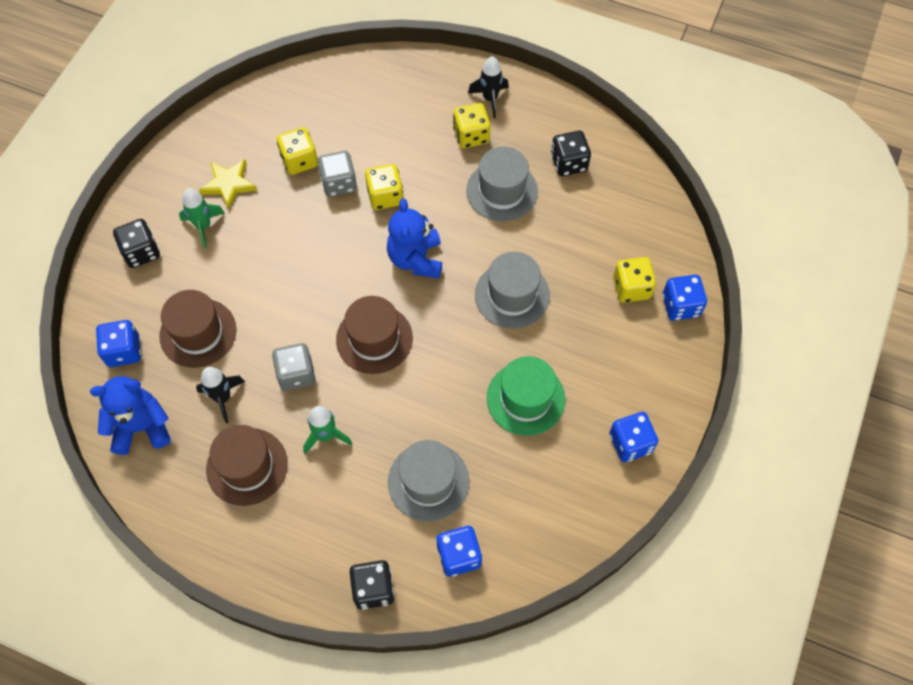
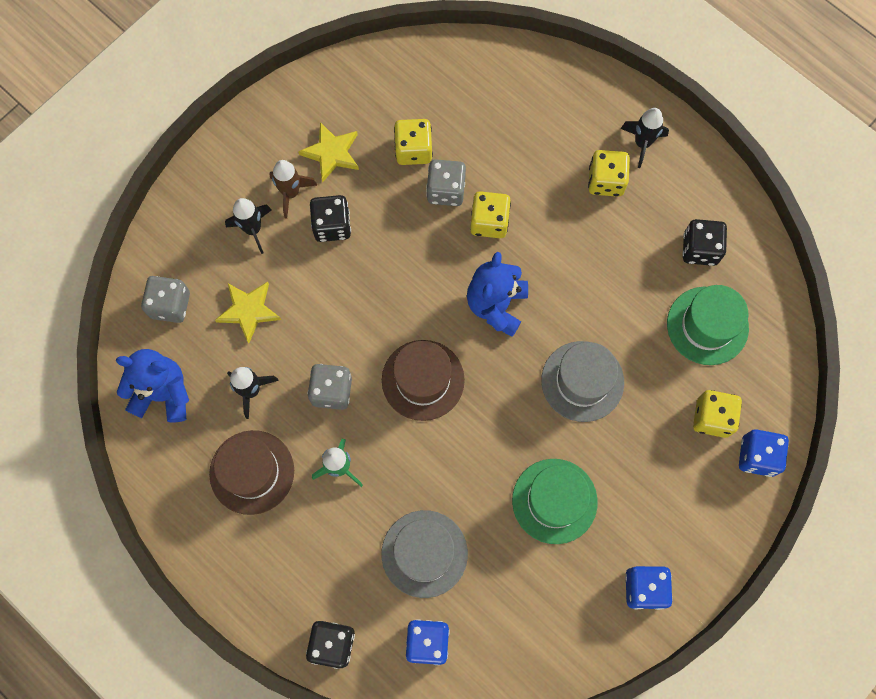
camera: 20 degrees right, 10 degrees up
blue dice [96,320,141,367] -> grey dice [141,276,190,323]
black dice [113,219,160,268] -> black dice moved to [310,195,351,242]
brown hat [159,290,236,368] -> yellow star [215,282,281,343]
green rocket [179,188,225,248] -> brown rocket [269,160,317,219]
grey hat [466,147,538,221] -> none
none -> black rocket [225,198,271,254]
none -> green hat [667,285,749,365]

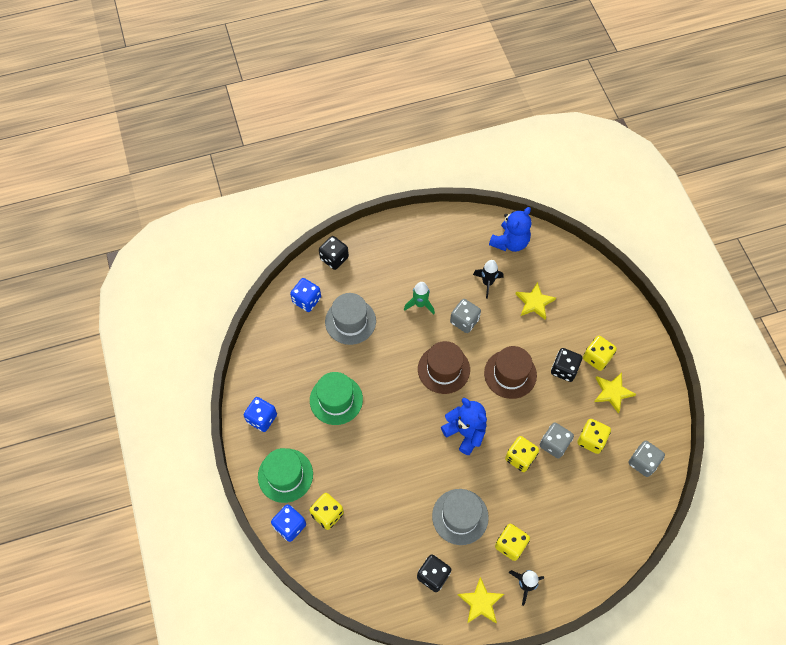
camera: 120 degrees right, 10 degrees down
grey dice [141,276,190,323] -> grey dice moved to [628,441,665,477]
brown hat [209,430,294,515] -> brown hat moved to [484,346,537,399]
black rocket [225,198,271,254] -> none
brown rocket [269,160,317,219] -> yellow dice [583,336,617,371]
grey hat [541,341,624,422] -> grey hat moved to [432,489,489,545]
green hat [667,285,749,365] -> green hat moved to [258,448,313,503]
none -> yellow star [457,577,504,623]

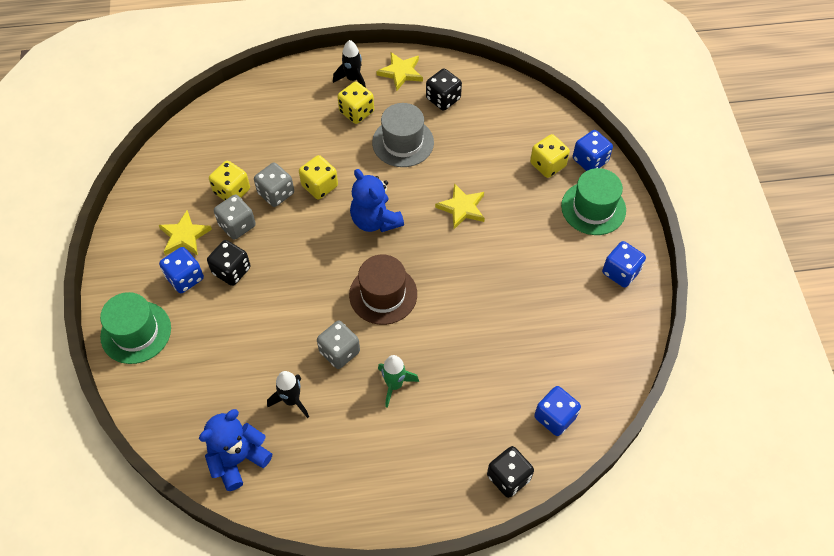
camera: 170 degrees left, 5 degrees down
green hat [310,372,363,425] -> green hat moved to [100,292,171,364]
grey hat [325,293,376,345] -> none
brown hat [484,346,537,399] -> none
yellow star [515,282,556,320] -> yellow star moved to [435,183,485,229]
yellow dice [583,336,617,371] -> blue dice [159,247,204,293]
grey dice [628,441,665,477] -> grey dice moved to [214,194,256,240]

